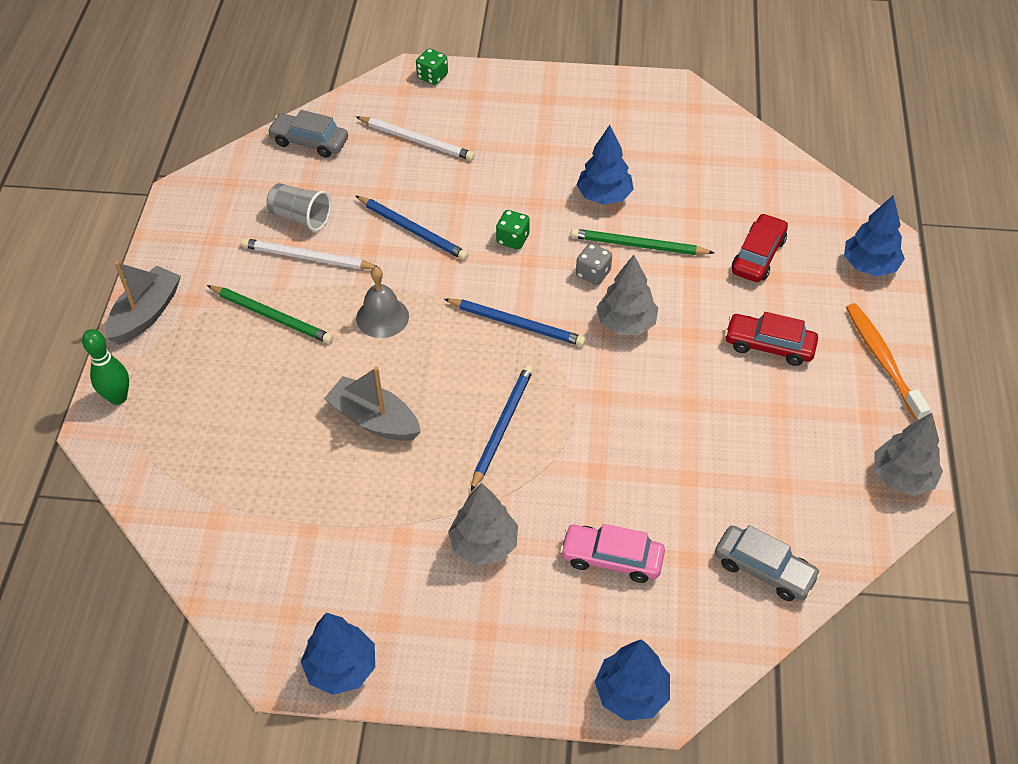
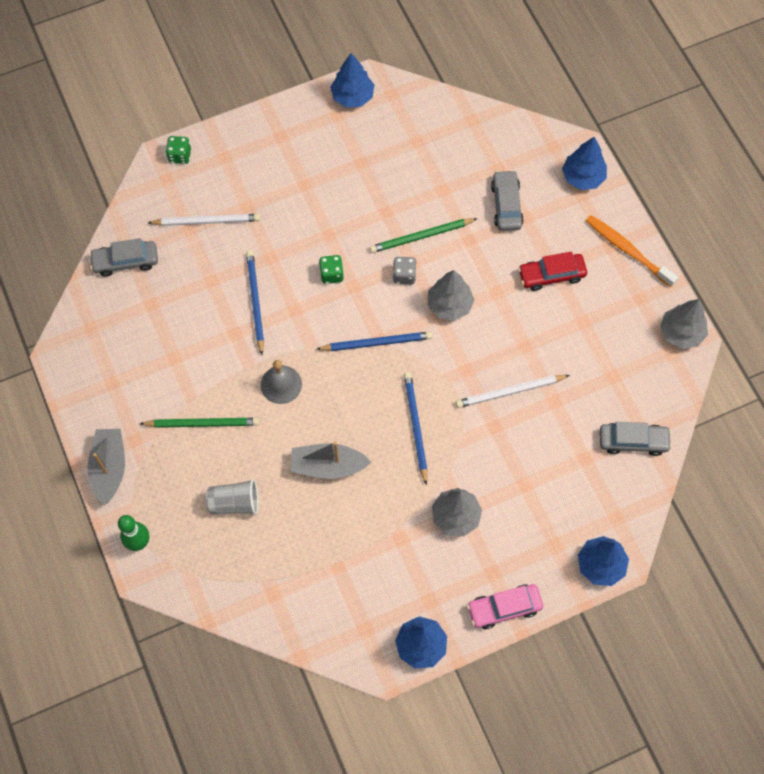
camera: 30 degrees left, 15 degrees up
white pencil [241,238,378,269] -> white pencil moved to [456,375,570,408]
grey cup [266,183,331,232] -> grey cup moved to [206,479,259,515]
blue pencil [356,196,468,260] -> blue pencil turned 105 degrees counterclockwise [246,251,264,355]
pink car [560,524,665,583] -> pink car moved to [467,584,543,629]
blue tree [576,125,634,205] -> blue tree moved to [330,53,374,108]
red car [732,213,788,282] -> grey car [491,170,524,231]

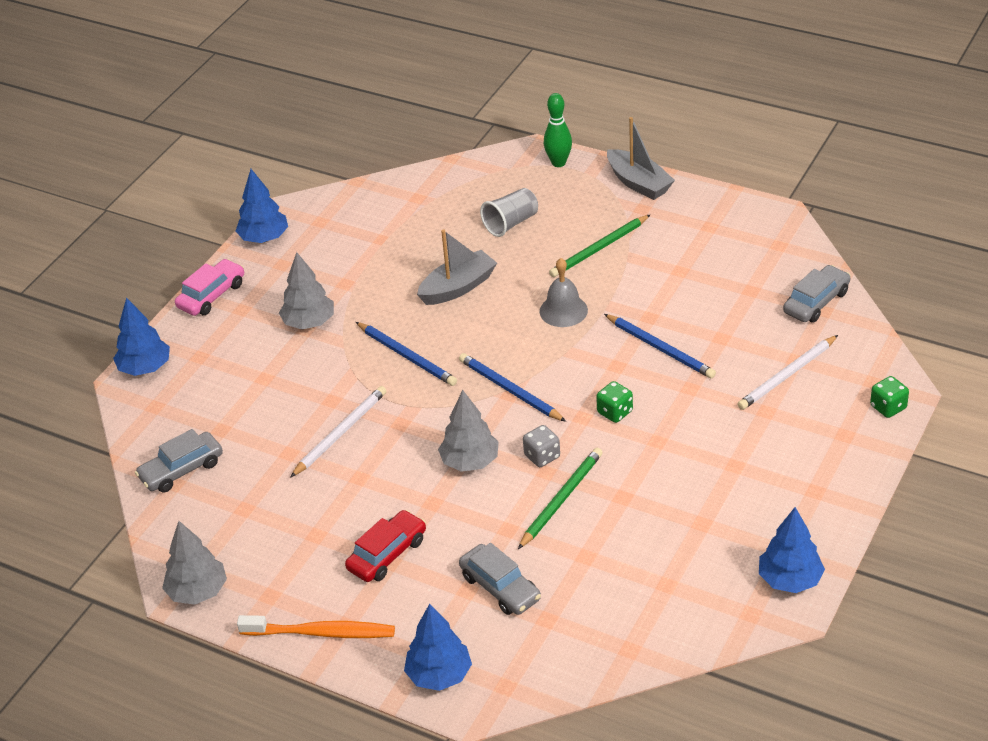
camera: 145 degrees right, 25 degrees down
blue pencil [317,331,433,351] -> blue pencil turned 90 degrees clockwise [459,353,566,422]

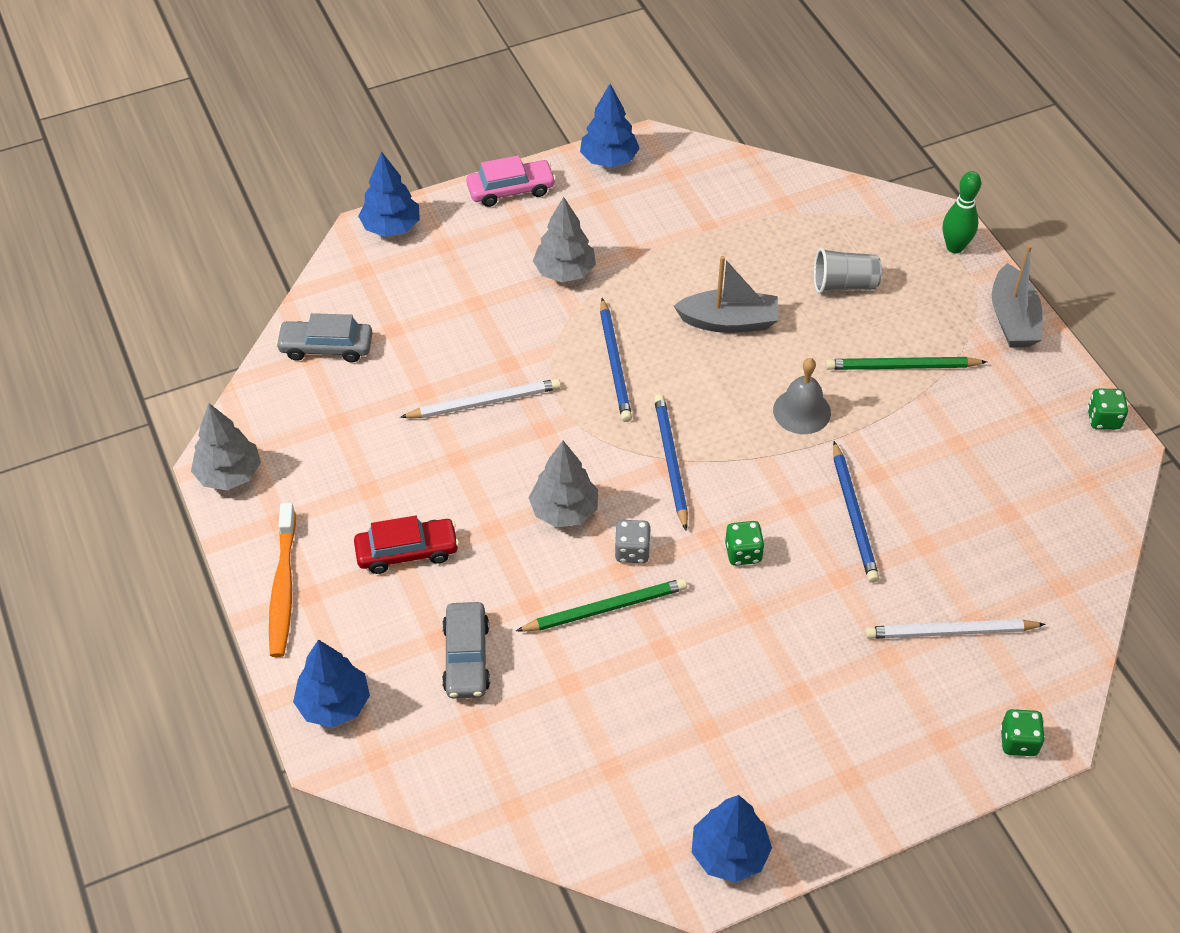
camera: 35 degrees right, 10 degrees up
orange toothbrush [237,615,395,638] -> orange toothbrush turned 45 degrees clockwise [269,503,296,657]
grey car [783,265,850,323] -> none
none -> green dice [1087,388,1128,430]

